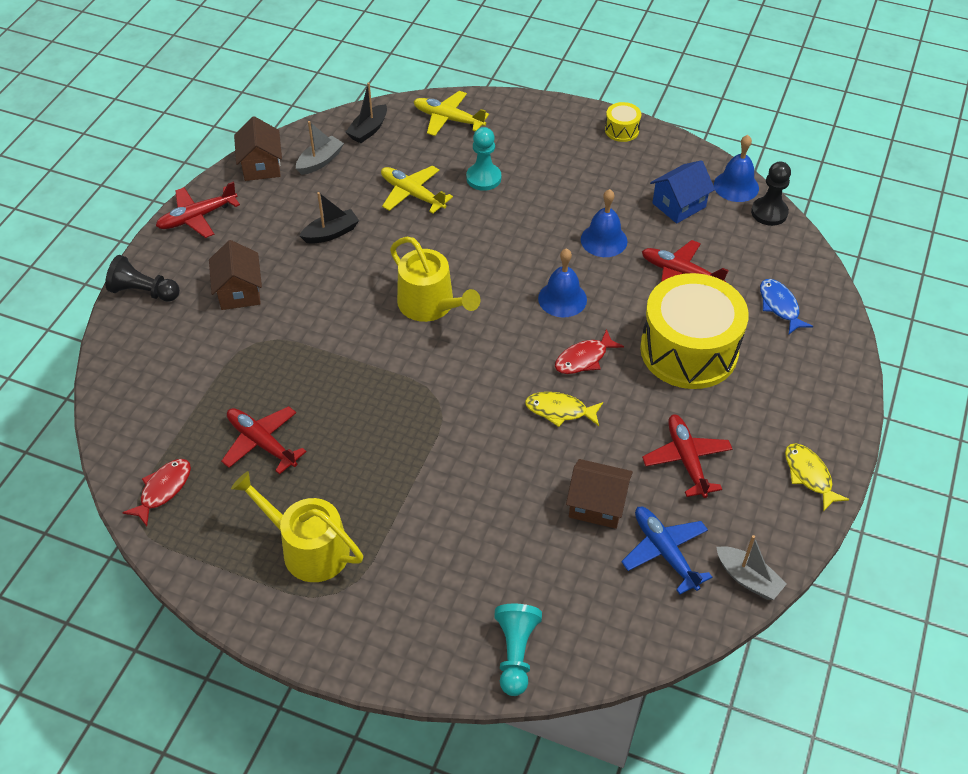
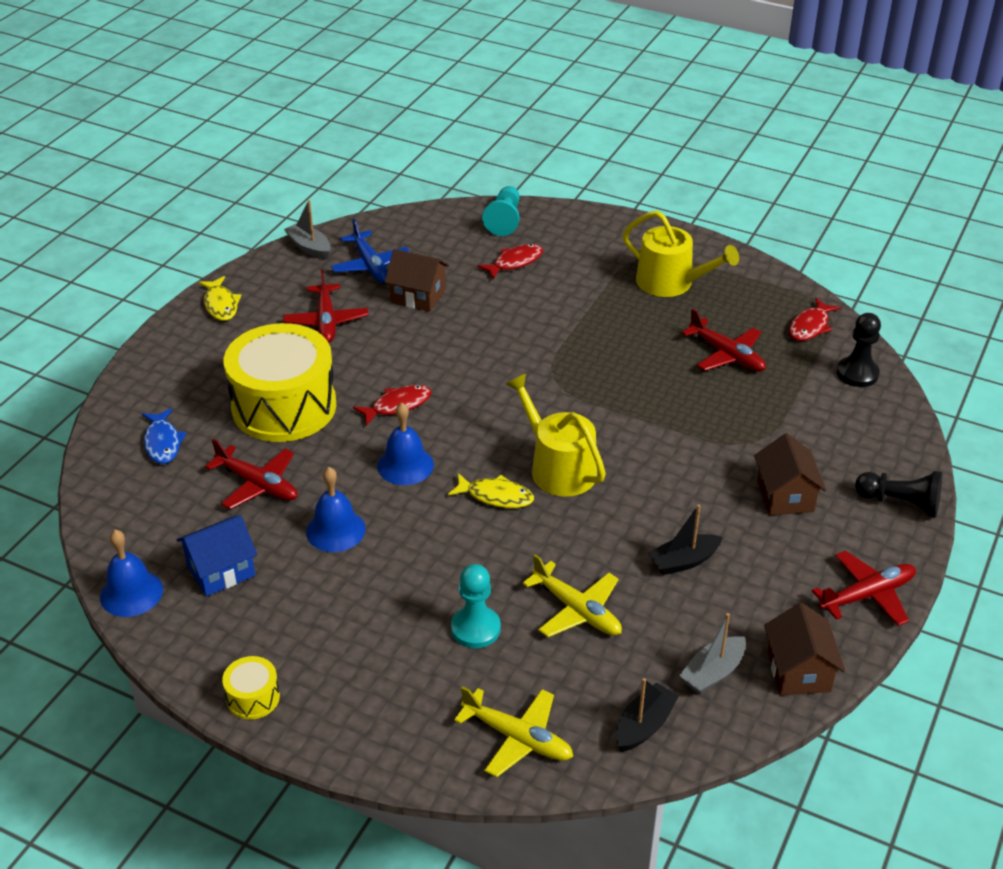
camera: 175 degrees left, 10 degrees down
yellow fish [525,392,603,427] -> yellow fish moved to [448,473,534,508]
black pawn [751,162,791,226] -> black pawn moved to [837,313,881,387]
none -> red fish [477,244,543,279]

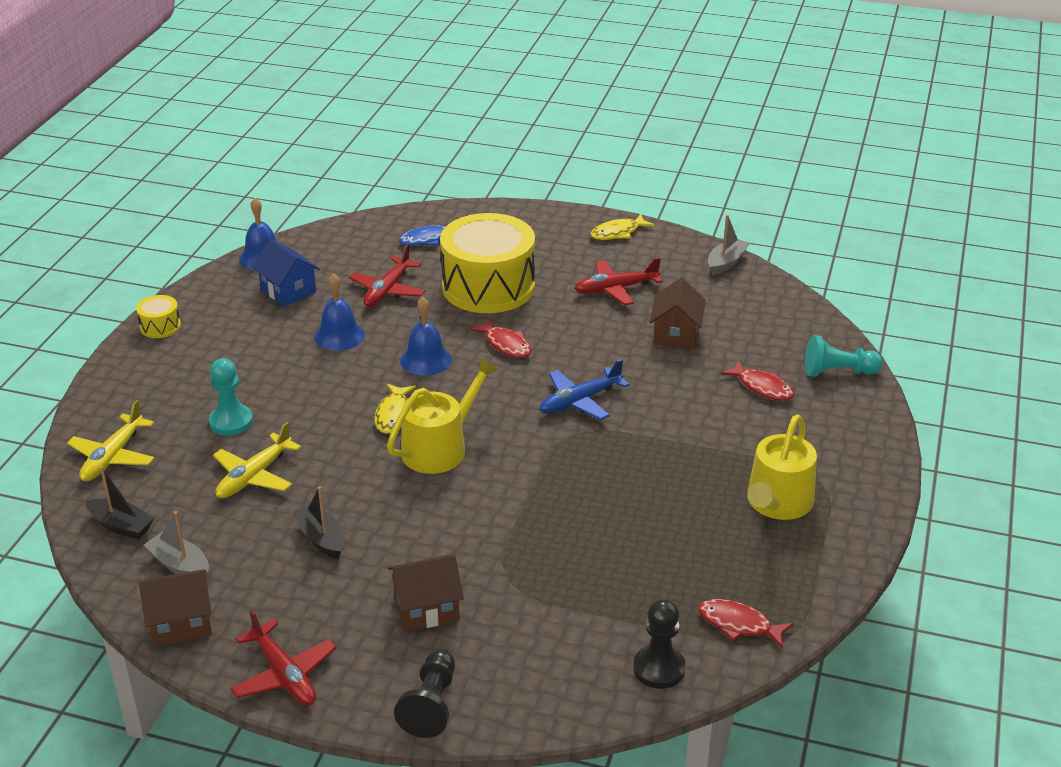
camera: 80 degrees right, 5 degrees down
blue plane [331,218,410,283] -> blue plane moved to [540,359,630,420]
red plane [682,309,766,371] -> none

